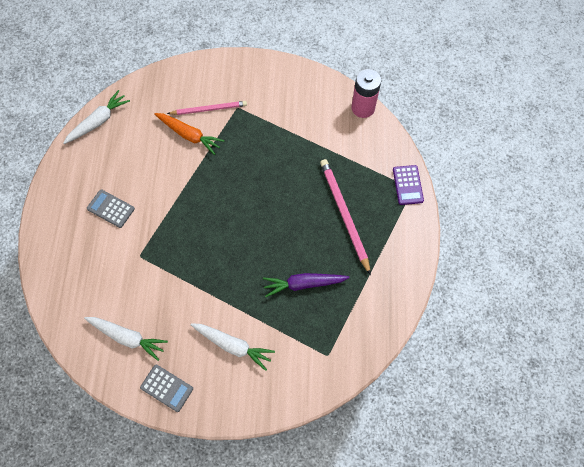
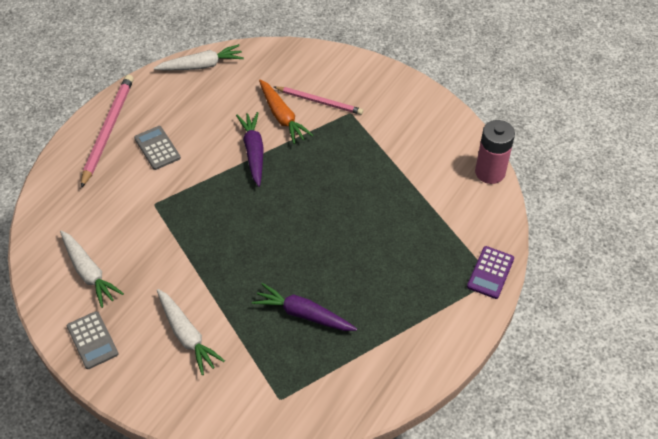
camera: 30 degrees right, 15 degrees down
pink pencil [320,159,371,275] -> pink pencil moved to [81,75,134,188]
none -> purple carrot [236,112,264,187]

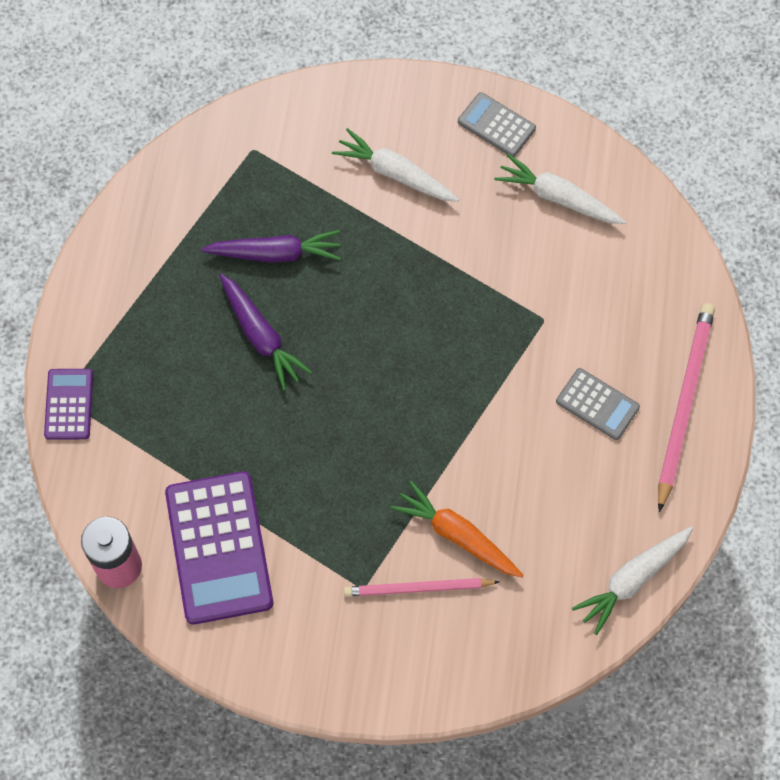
camera: 155 degrees right, 15 degrees up
pink pencil [81,75,134,188] -> pink pencil turned 150 degrees counterclockwise [658,303,715,512]
purple carrot [236,112,264,187] -> purple carrot moved to [219,274,312,390]
none -> purple calculator [165,471,273,625]

